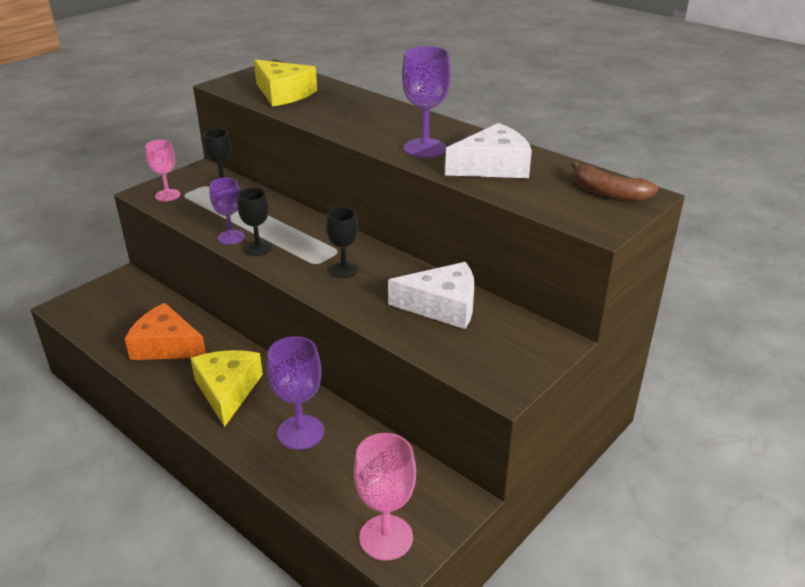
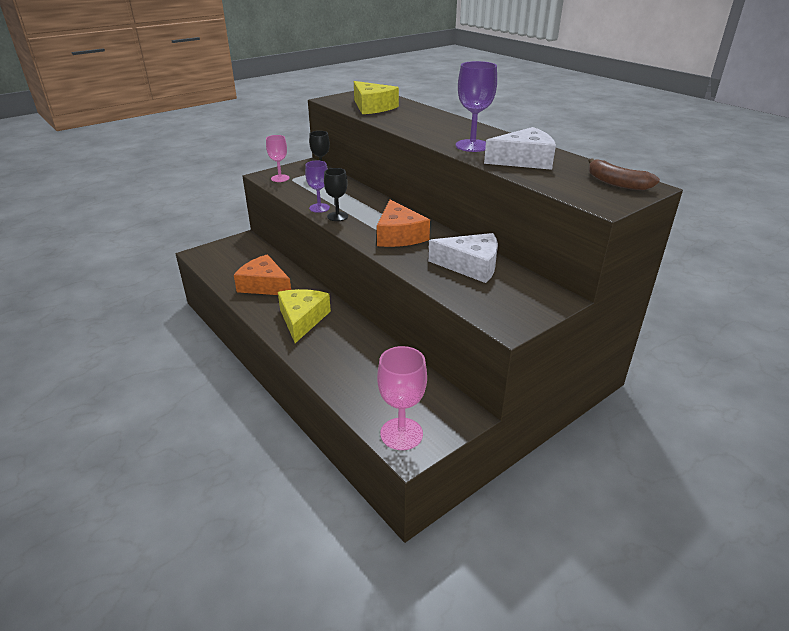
camera: 10 degrees right, 0 degrees up
purple goblet [267,336,324,450] -> none
black goblet [326,207,358,278] -> orange cheese [377,199,430,247]

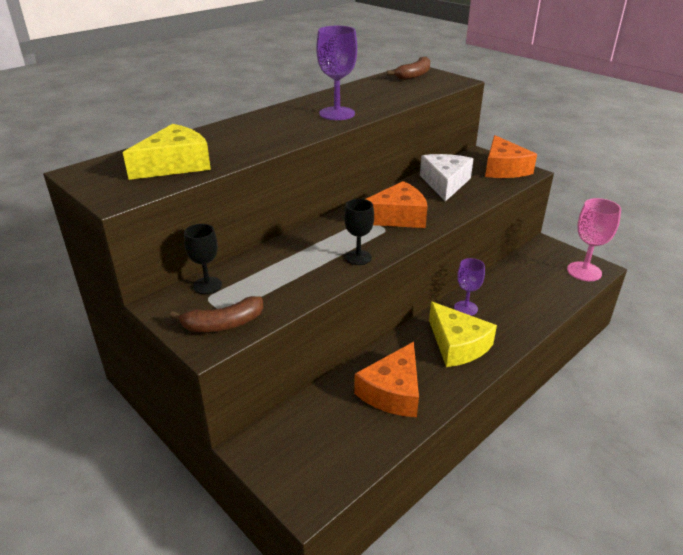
camera: 95 degrees left, 0 degrees up
pink goblet [266,135,290,182] -> brown banana [170,296,264,332]
yellow cheese [278,289,331,343] -> yellow cheese turned 120 degrees counterclockwise [429,302,497,367]
purple goblet [305,161,330,213] -> purple goblet moved to [454,258,485,316]
white cheese [484,127,556,170] -> none
none -> orange cheese [485,135,537,178]

